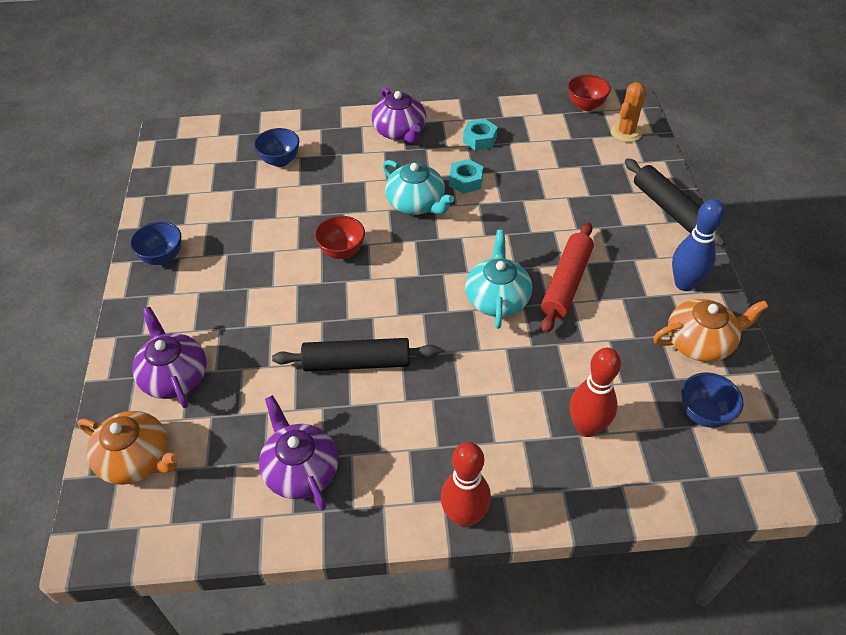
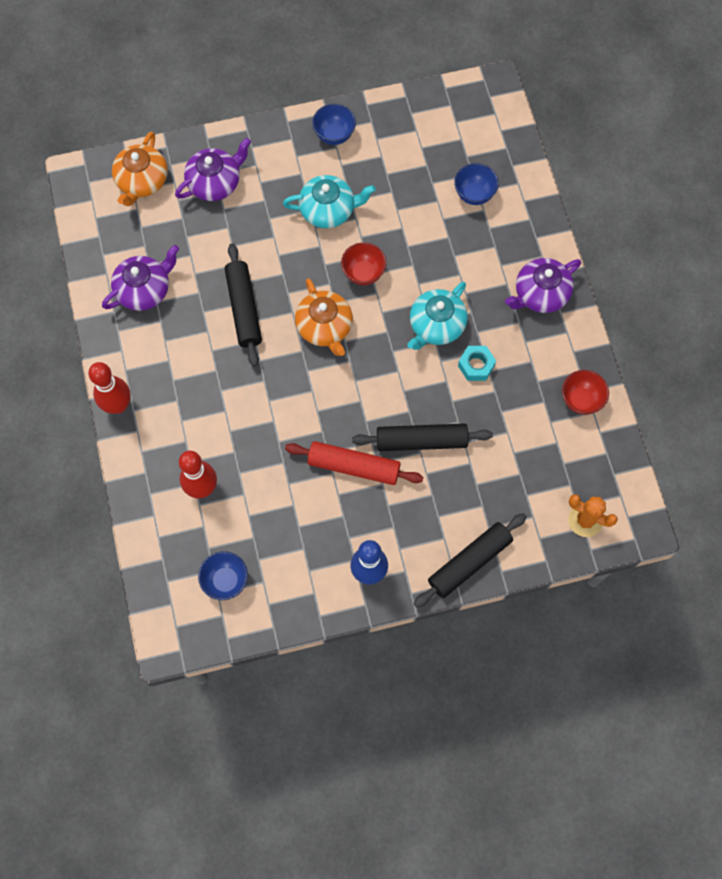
camera: 80 degrees right, 20 degrees up
turquoise nut [463,119,498,150] -> none
turquoise teapot [465,230,532,329] -> turquoise teapot moved to [283,175,376,228]
red bowl [568,75,611,111] -> red bowl moved to [562,370,609,415]
orange teapot [653,299,769,362] -> orange teapot moved to [295,278,353,356]
none -> black rolling pin [352,424,493,451]

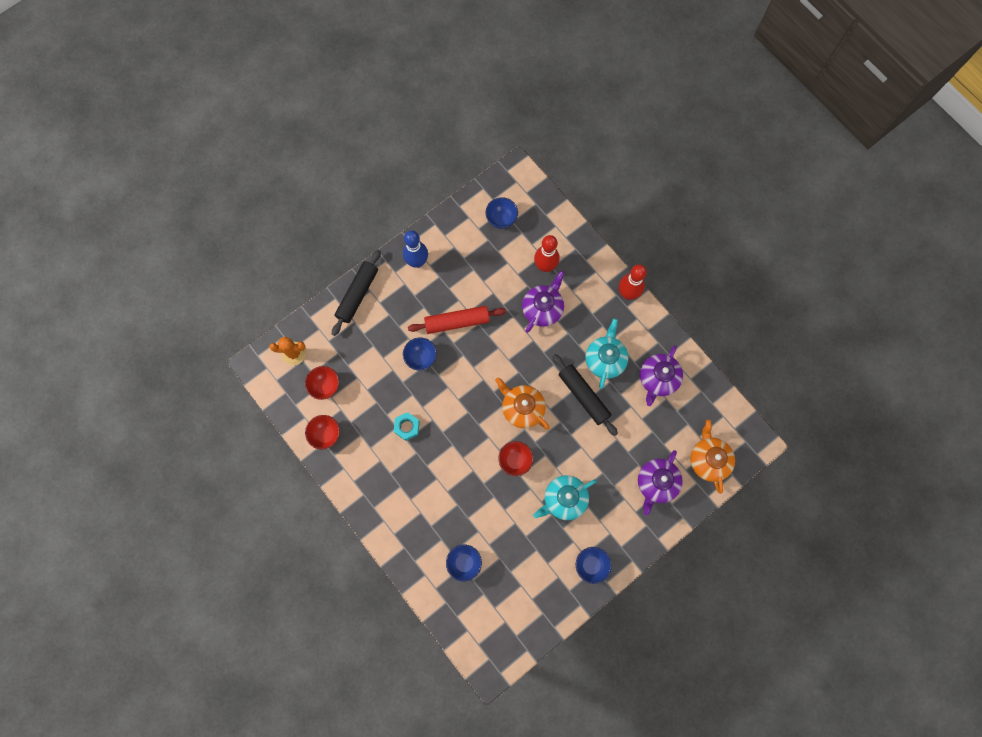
camera: 155 degrees right, 5 degrees up
black rolling pin [352,424,493,451] -> blue bowl [403,338,437,370]
turquoise teapot [407,282,468,350] -> turquoise teapot moved to [585,318,628,389]
purple teapot [505,258,581,313] -> purple teapot moved to [522,271,564,333]
none -> red bowl [305,366,339,400]

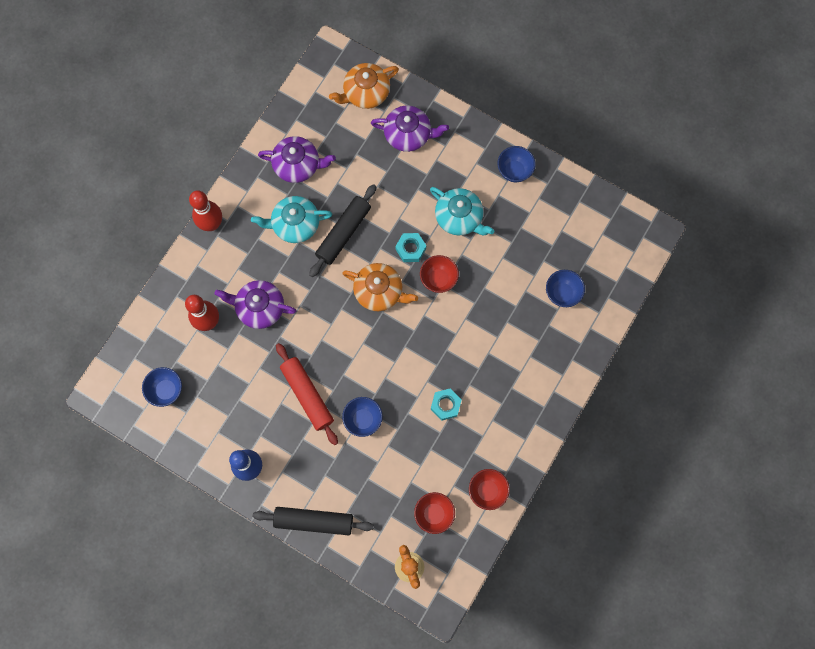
camera: 110 degrees left, 0 degrees up
orange teapot [495,377,550,430] -> orange teapot turned 90 degrees counterclockwise [343,263,418,311]
none -> turquoise nut [395,233,426,262]

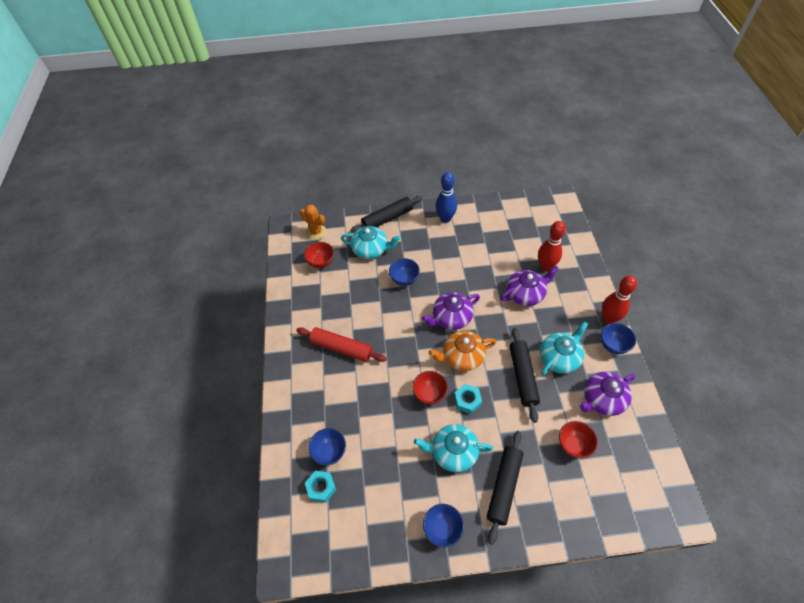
camera: 145 degrees right, 20 degrees down
blue bowl [142,367,182,407] -> blue bowl moved to [601,323,636,354]
red rolling pin [276,343,338,445] -> red rolling pin moved to [296,327,387,362]
orange teapot [329,63,399,109] -> none
purple teapot [371,105,449,152] -> purple teapot moved to [422,292,480,330]
turquoise nut [431,388,462,421] -> turquoise nut moved to [305,471,336,503]
red bowl [469,469,510,510] -> red bowl moved to [559,421,598,458]
none -> turquoise teapot [341,226,401,259]
none -> black rolling pin [487,431,523,545]

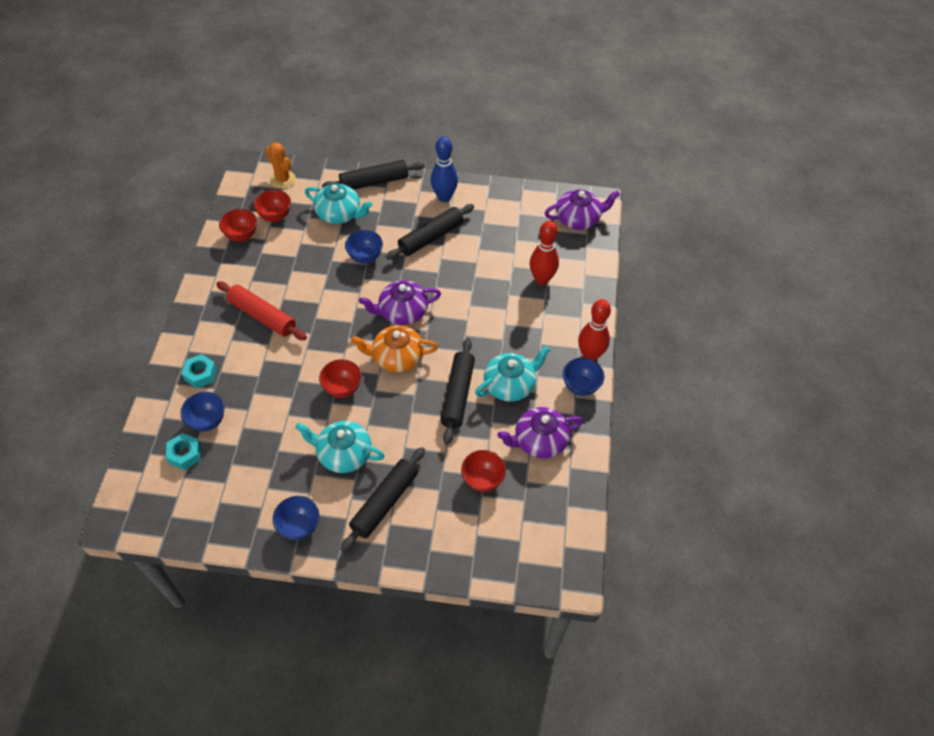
camera: 10 degrees right, 0 degrees up
turquoise nut [454,384,482,414] -> turquoise nut moved to [182,354,217,388]
purple teapot [500,266,559,306] -> purple teapot moved to [545,190,620,230]
none -> red bowl [219,209,257,242]
none -> black rolling pin [386,204,474,260]

